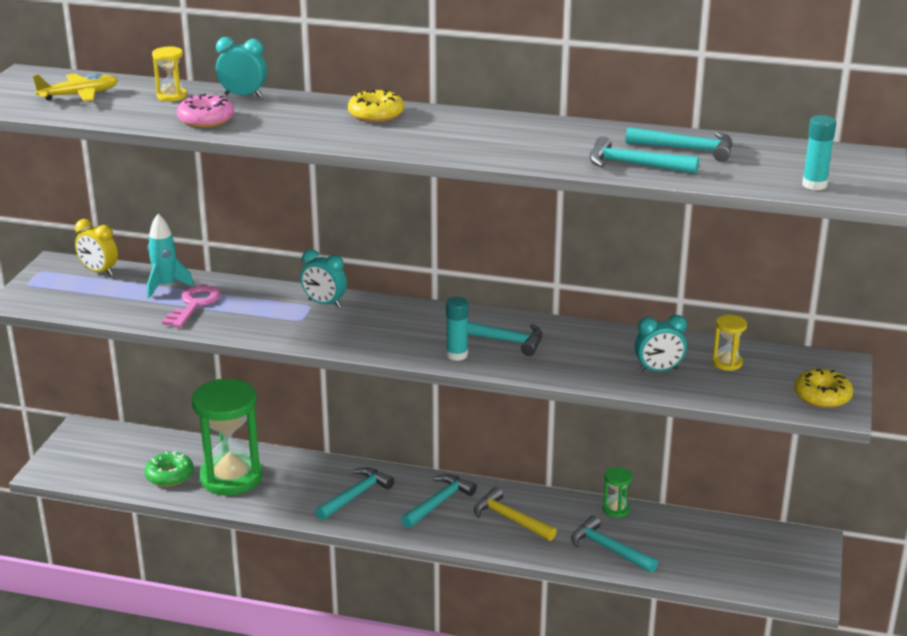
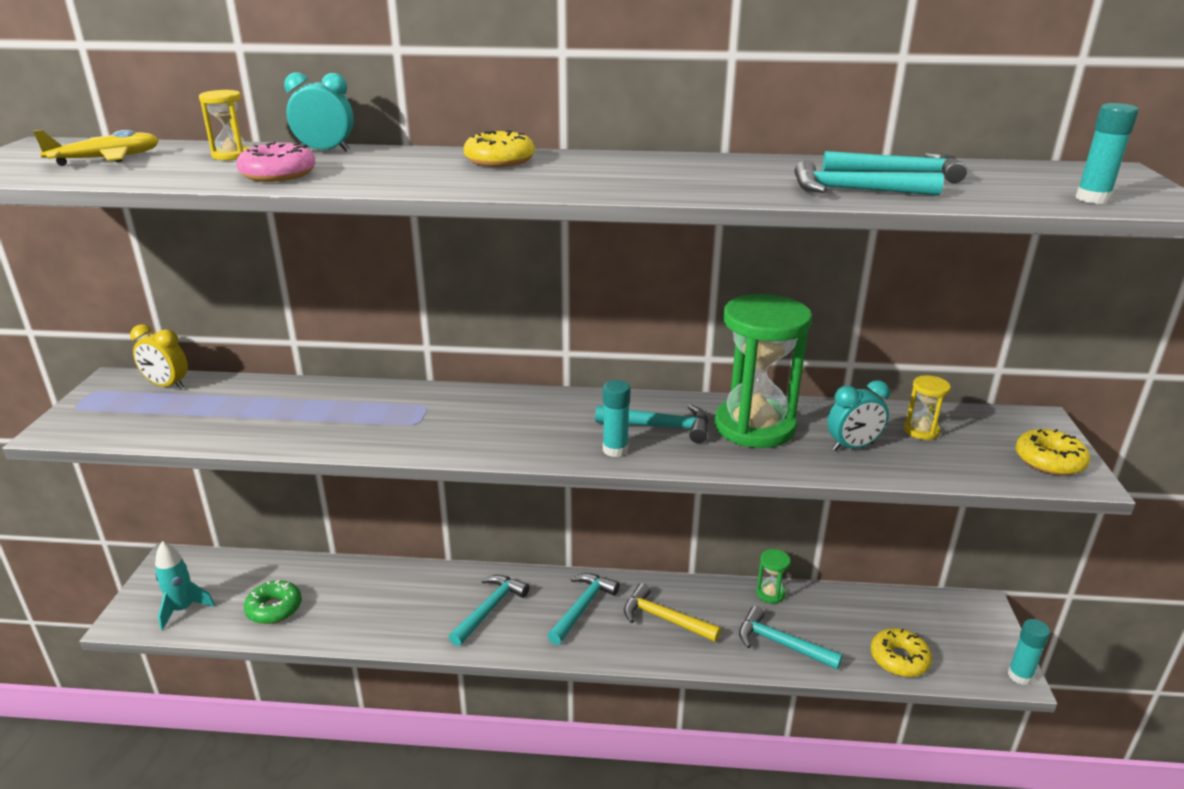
camera: 10 degrees left, 0 degrees up
turquoise rocket [147,214,194,298] -> turquoise rocket moved to [155,541,215,630]
pink key [162,285,221,328] -> none
green hourglass [192,379,263,495] -> green hourglass moved to [715,294,812,448]
turquoise clock [301,249,347,308] -> none
none -> yellow donut [871,628,932,677]
none -> turquoise glue stick [1008,619,1050,685]

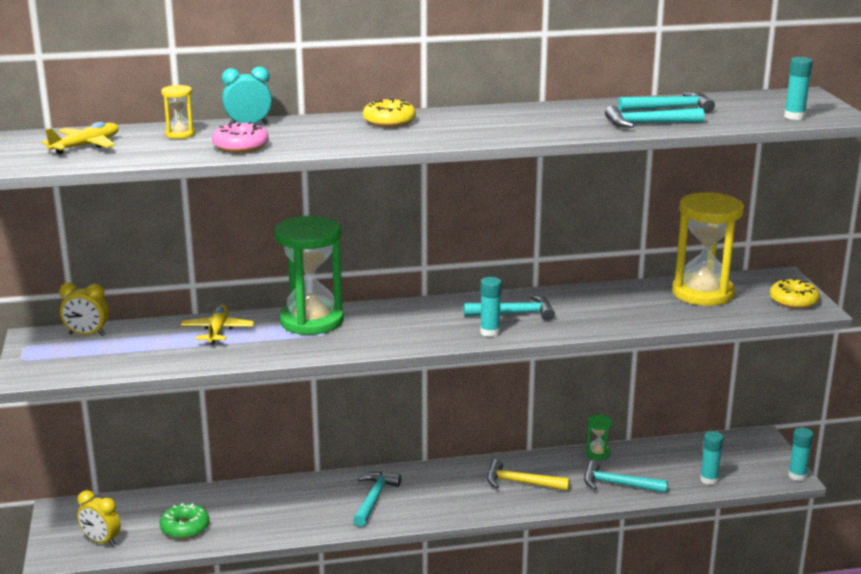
camera: 15 degrees left, 5 degrees down
turquoise rocket [155,541,215,630] -> yellow clock [77,490,121,546]
turquoise hammer [548,573,620,645] -> none
green hourglass [715,294,812,448] -> green hourglass moved to [275,216,344,335]
turquoise clock [827,380,890,451] -> none
yellow donut [871,628,932,677] -> turquoise glue stick [700,431,723,485]
yellow hourglass [904,376,951,440] -> yellow hourglass [672,192,744,306], size x2.36
none -> yellow plane [181,305,254,345]

